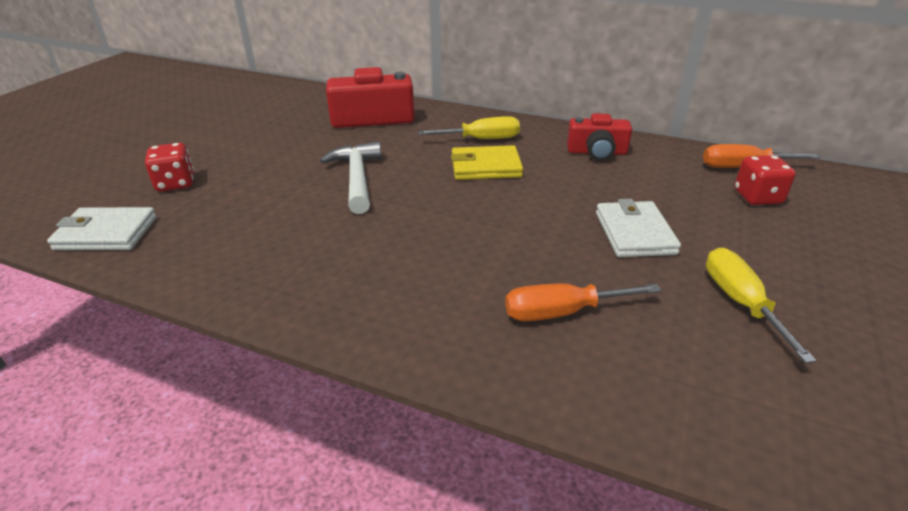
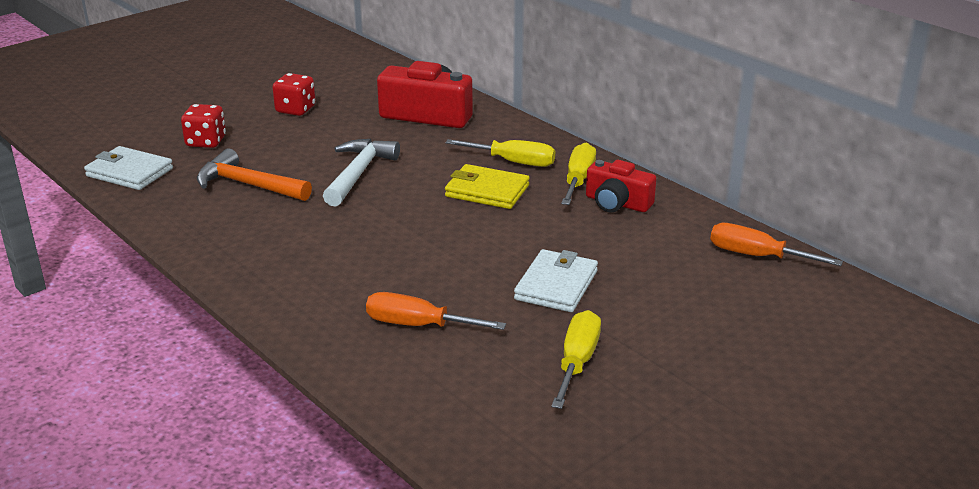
camera: 25 degrees right, 5 degrees down
red dice [735,155,796,205] -> red dice moved to [272,73,316,116]
none -> orange hammer [197,148,312,201]
none -> yellow screwdriver [561,143,596,205]

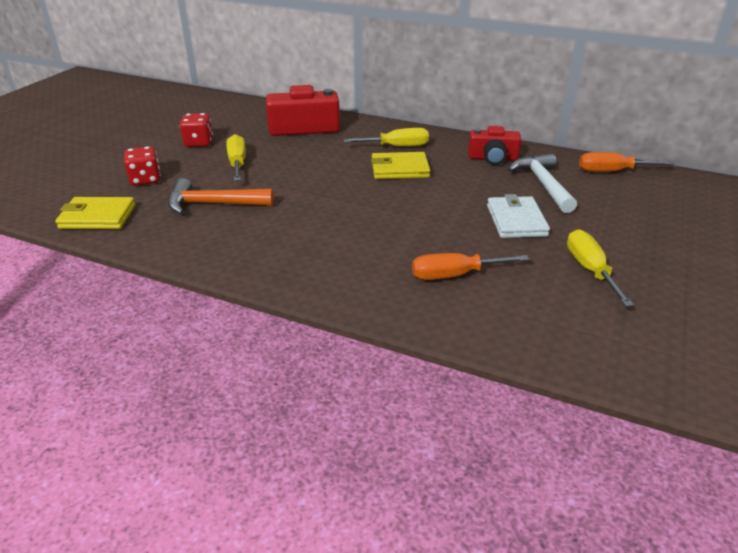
camera: 25 degrees left, 5 degrees up
white wallet [84,146,173,190] -> yellow wallet [55,197,135,229]
white hammer [323,139,400,206] -> white hammer moved to [508,154,577,213]
yellow screwdriver [561,143,596,205] -> yellow screwdriver moved to [227,134,246,181]

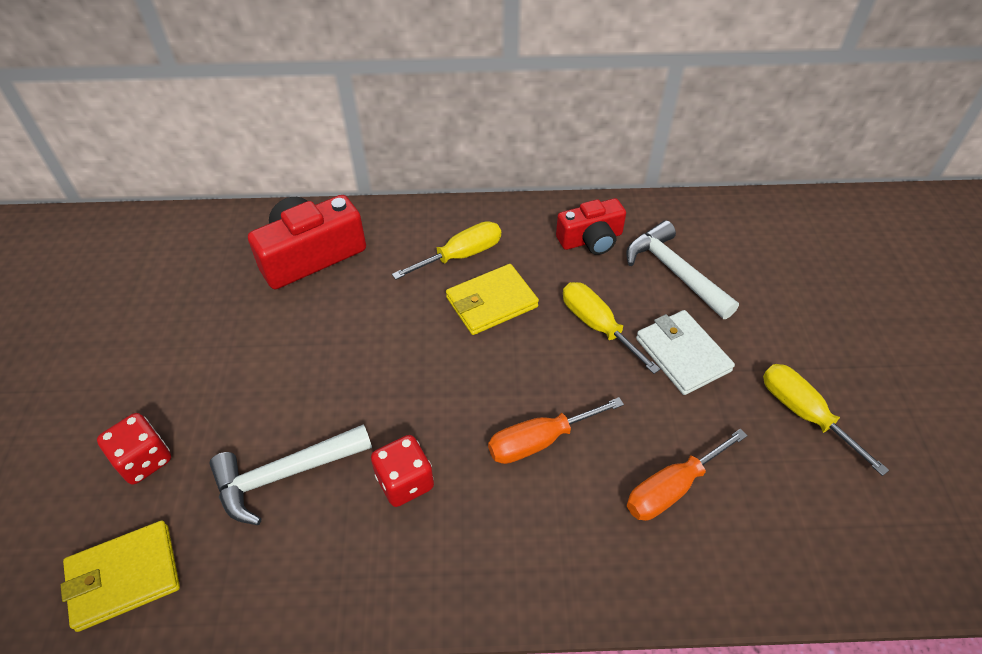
camera: 25 degrees left, 15 degrees up
orange hammer [168,178,274,215] -> white hammer [209,424,372,525]
red dice [180,113,213,147] -> red dice moved to [371,435,434,507]
yellow screwdriver [227,134,246,181] -> yellow screwdriver moved to [563,282,660,374]
orange screwdriver [579,152,674,172] -> orange screwdriver moved to [488,397,624,464]

